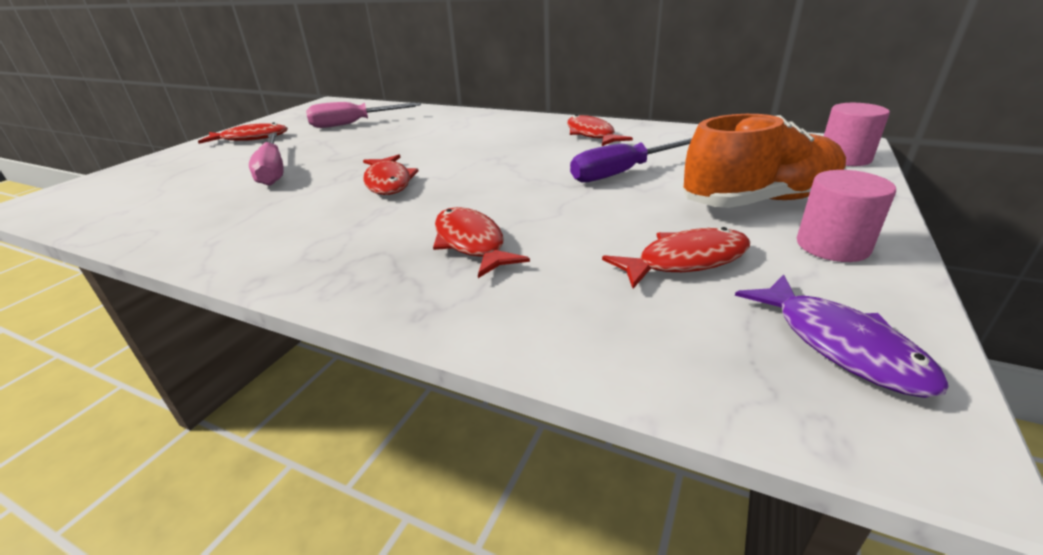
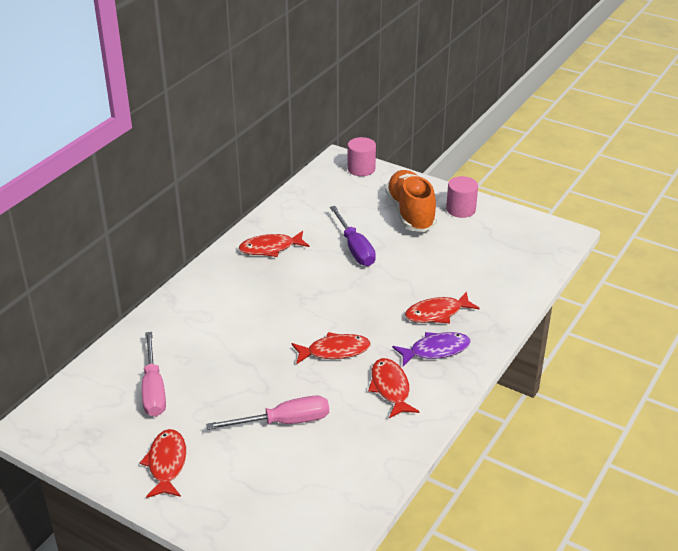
camera: 85 degrees left, 5 degrees up
red fish [602,227,750,288] -> red fish moved to [368,358,420,418]
purple fish [735,274,949,398] -> purple fish moved to [392,332,471,366]

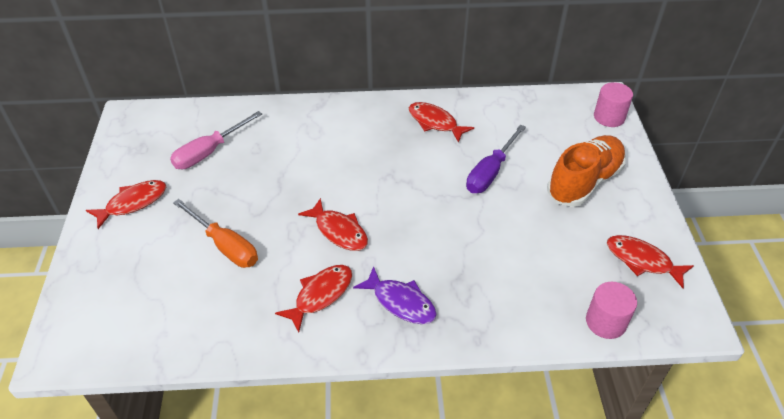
camera: 55 degrees right, 10 degrees up
pink screwdriver [206,396,329,430] -> orange screwdriver [173,199,258,268]
red fish [405,291,480,323] -> red fish moved to [607,235,694,288]
pink cylinder [446,176,478,218] -> pink cylinder moved to [586,282,637,339]

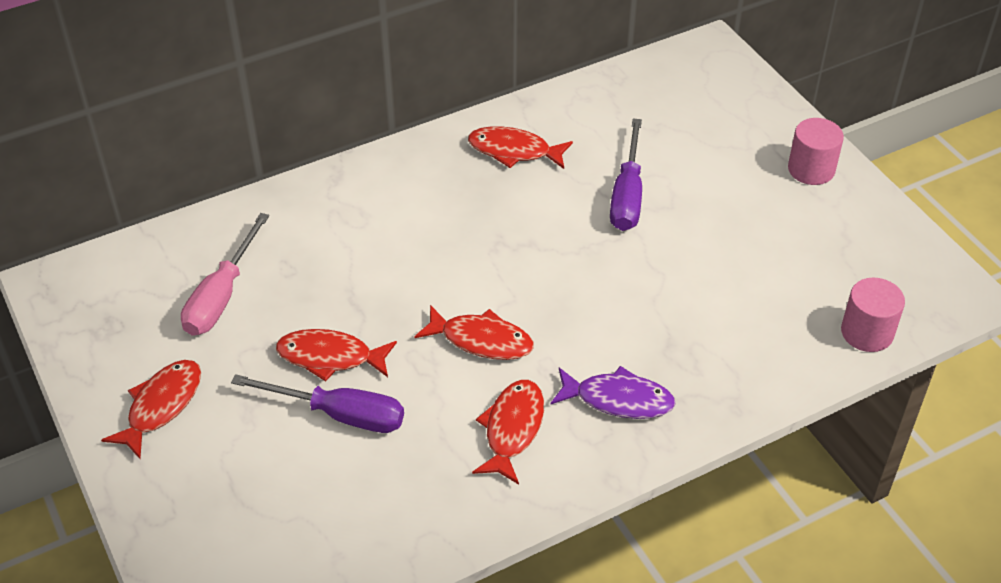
camera: 25 degrees left, 0 degrees up
orange screwdriver [173,199,258,268] -> purple screwdriver [231,374,404,433]
orange shoe [547,135,626,207] -> none
pink cylinder [594,82,633,127] -> pink cylinder moved to [788,118,844,185]
red fish [607,235,694,288] -> red fish moved to [276,329,397,381]

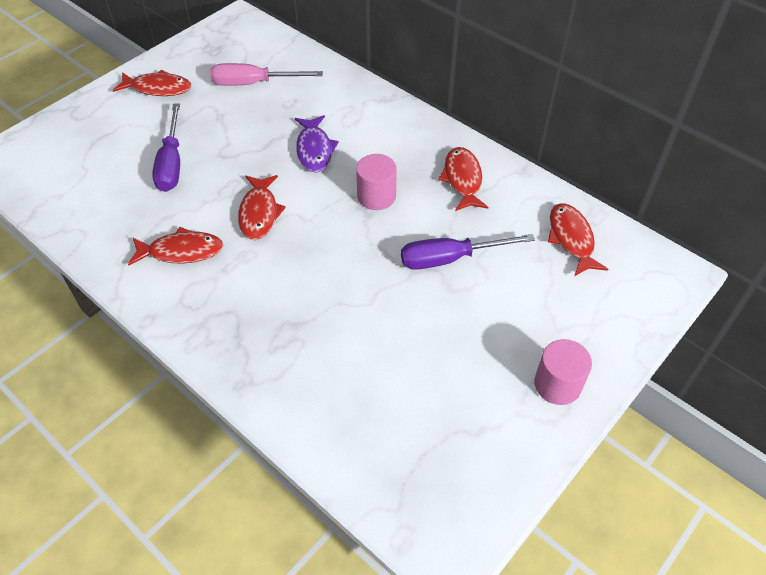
camera: 70 degrees right, 5 degrees up
red fish [276,329,397,381] -> red fish moved to [548,203,609,276]
purple fish [551,366,676,419] -> purple fish moved to [295,115,339,172]
pink cylinder [841,278,905,352] -> pink cylinder moved to [356,154,397,210]

